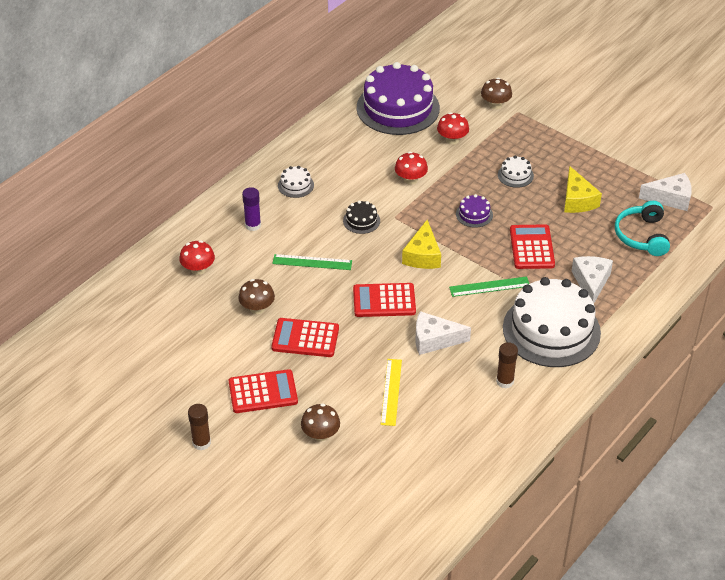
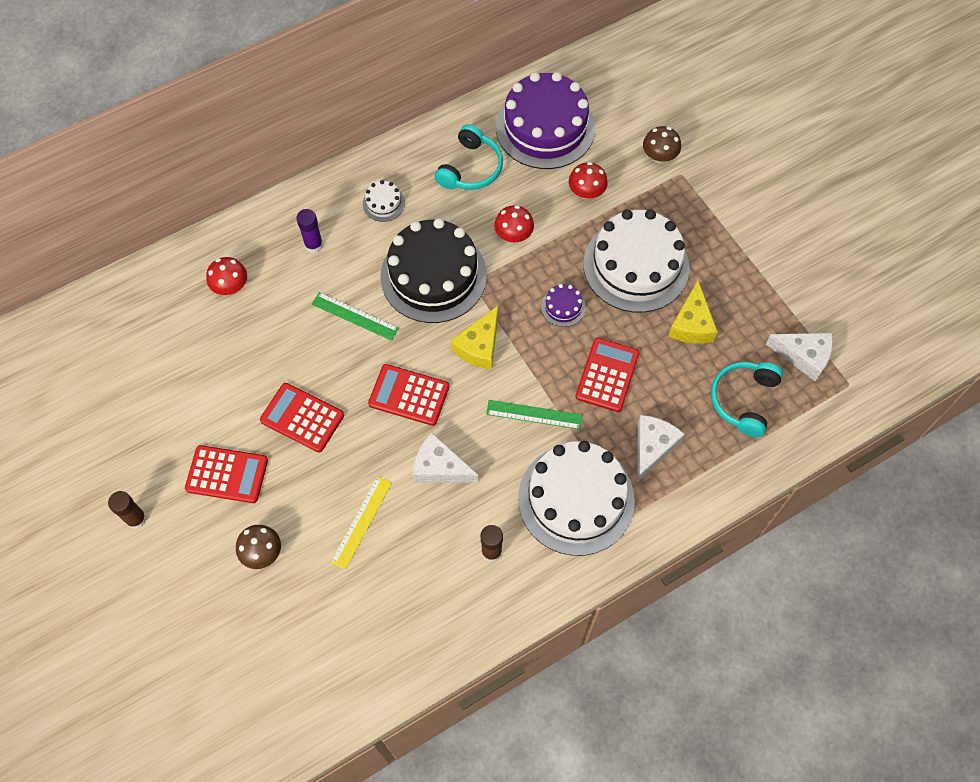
camera: 20 degrees right, 20 degrees up
brown mushroom [238,279,275,314] -> none
black cake [343,200,380,234] -> black cake [380,218,487,323], size x2.43
white cake [498,156,534,188] -> white cake [583,209,690,313], size x2.43
none -> turquoise headphones [435,124,503,190]

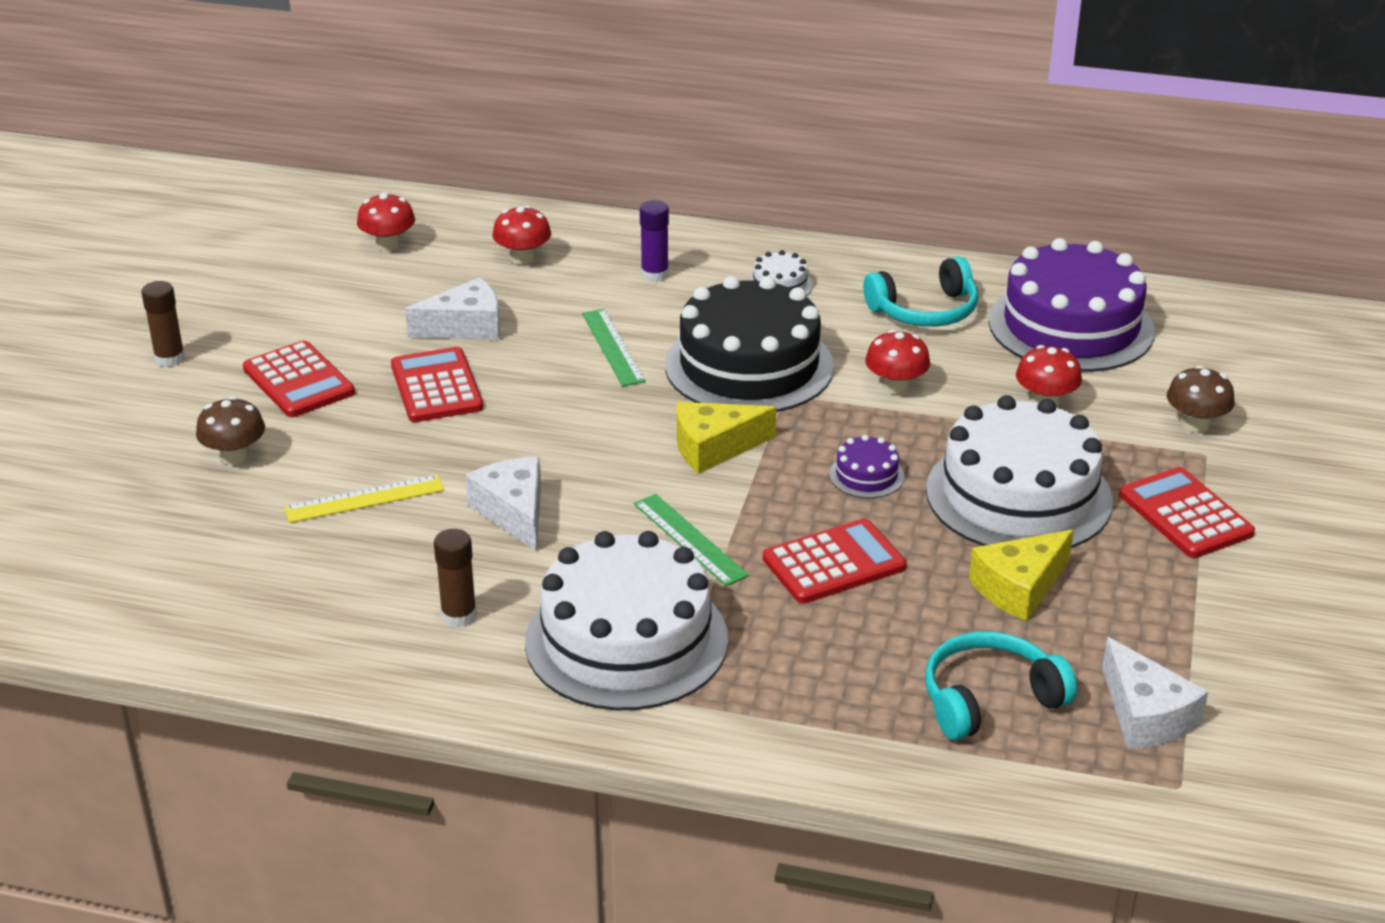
camera: 45 degrees right, 30 degrees down
red calculator [368,364,450,426] -> red calculator moved to [1119,467,1255,558]
white cheese [637,415,685,482] -> white cheese moved to [405,277,500,340]
none -> red mushroom [357,192,415,251]

